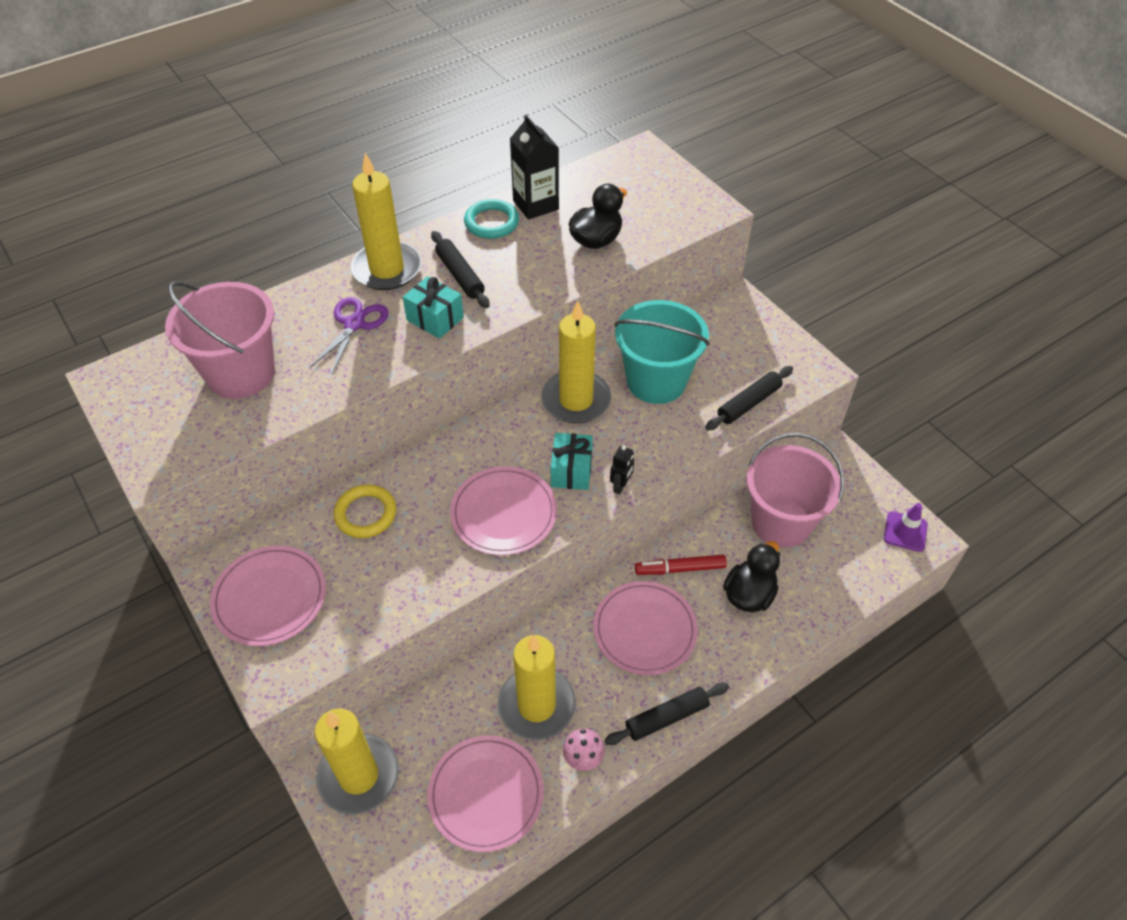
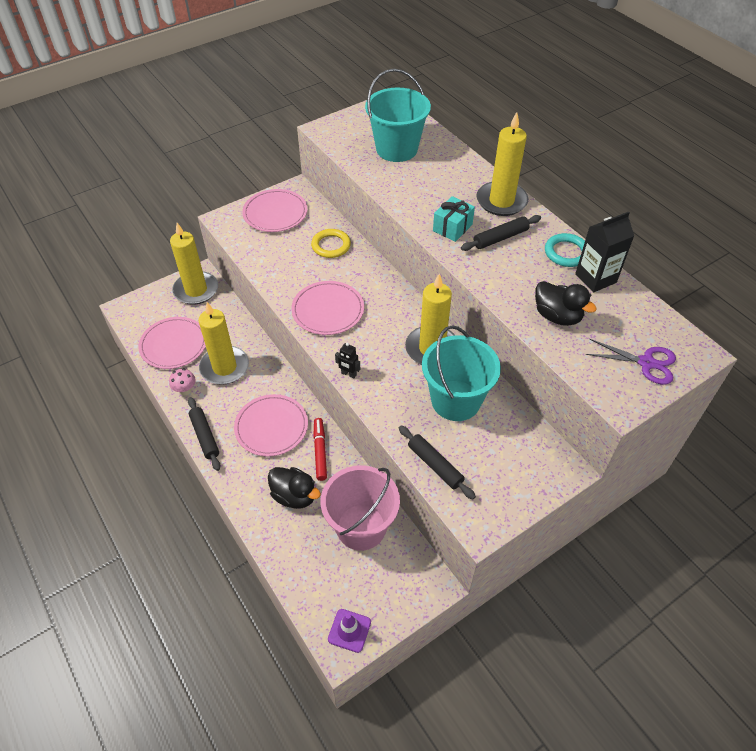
camera: 90 degrees right, 0 degrees up
pink bucket [165,281,275,399] -> turquoise bucket [365,69,431,162]
purple scissors [309,297,389,375] -> purple scissors moved to [586,339,676,385]
turquoise gift [551,433,593,490] -> none

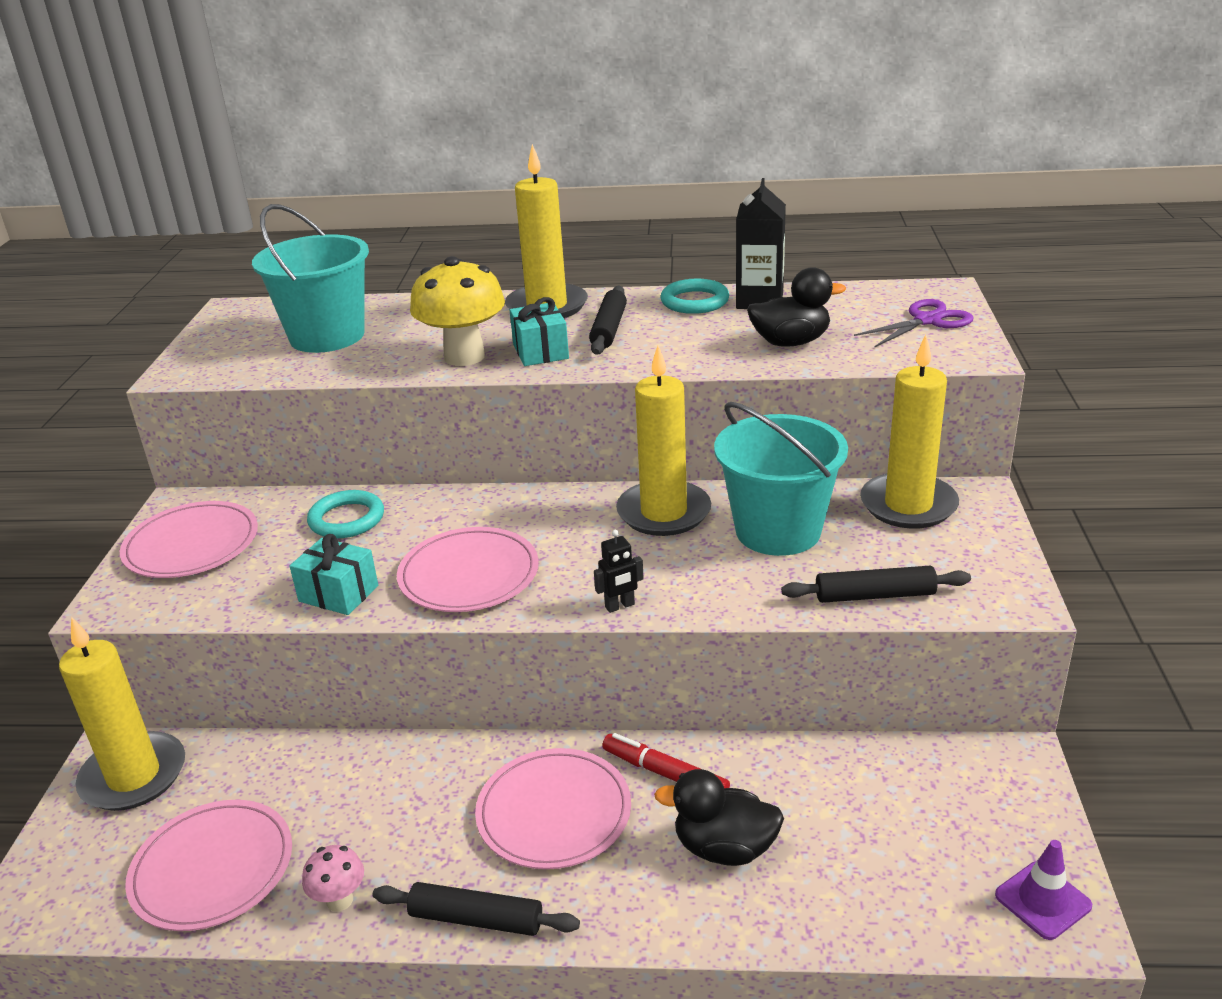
camera: 50 degrees left, 20 degrees down
yellow candle [198,302,249,385] -> yellow candle moved to [860,335,959,529]
black duck [268,467,321,509] -> black duck turned 150 degrees counterclockwise [654,769,784,866]
yellow ring [311,229,351,258] -> turquoise ring [307,490,384,538]
pink bucket [320,465,400,551] -> none
none -> turquoise gift [290,534,378,615]
none -> yellow mushroom [410,256,505,366]

